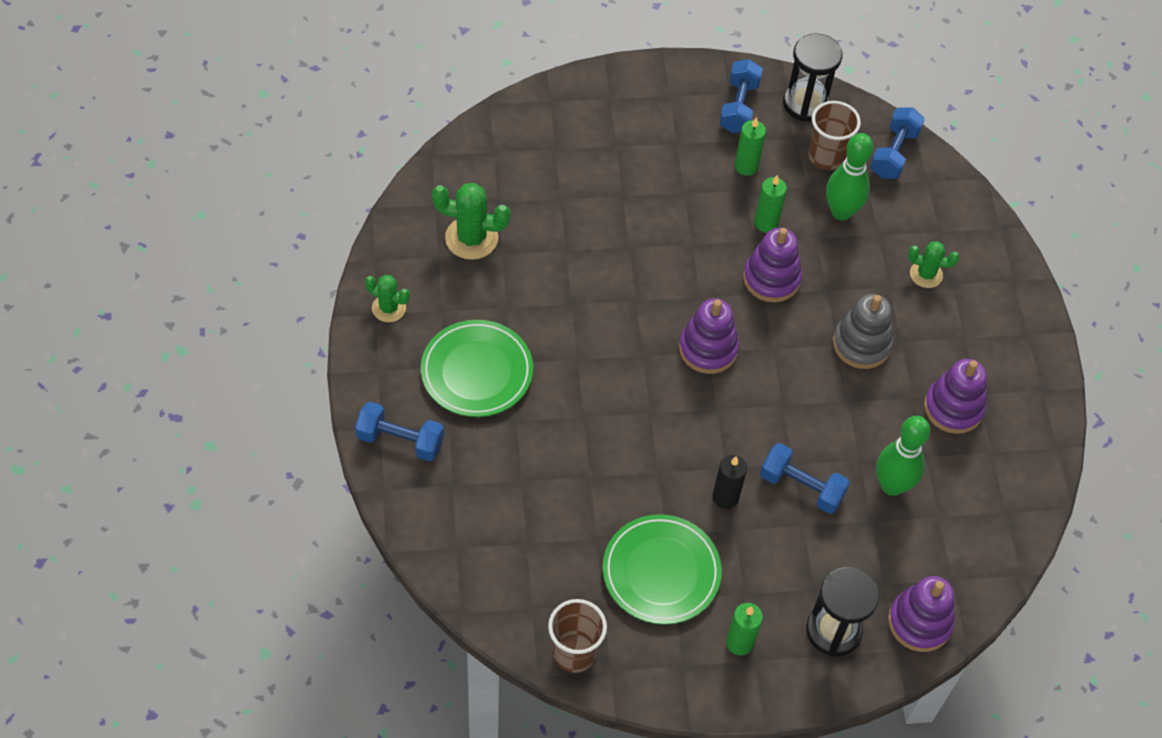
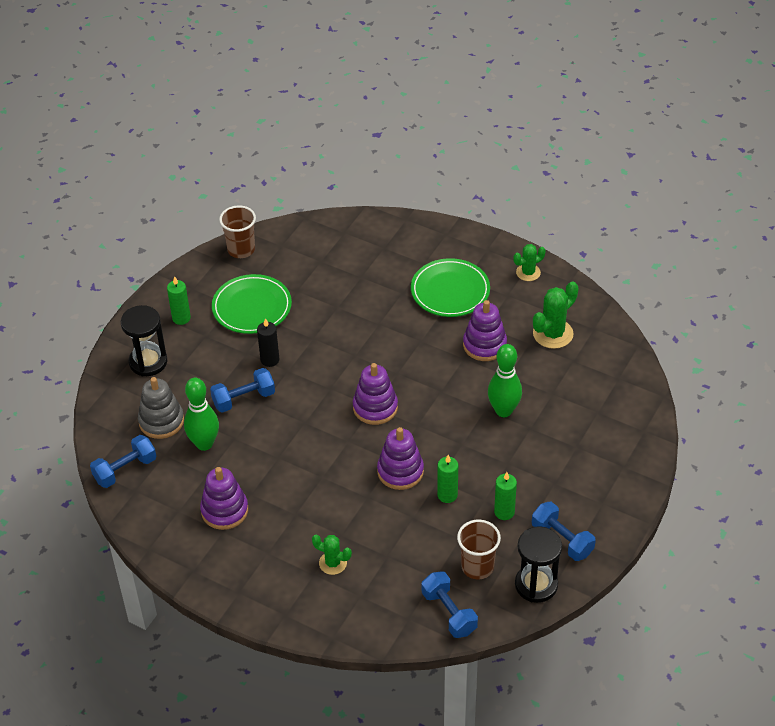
camera: 130 degrees right, 10 degrees down
blue dumbbell [355,402,444,461] -> blue dumbbell moved to [90,435,157,488]
green bowling pin [826,133,873,220] -> green bowling pin moved to [488,344,522,417]
grey stacking toy [833,294,893,369] -> grey stacking toy moved to [138,377,184,439]
purple stacking toy [888,576,955,652] -> purple stacking toy moved to [463,300,507,361]
green cactus [908,241,960,288] -> green cactus turned 60 degrees clockwise [312,535,352,575]

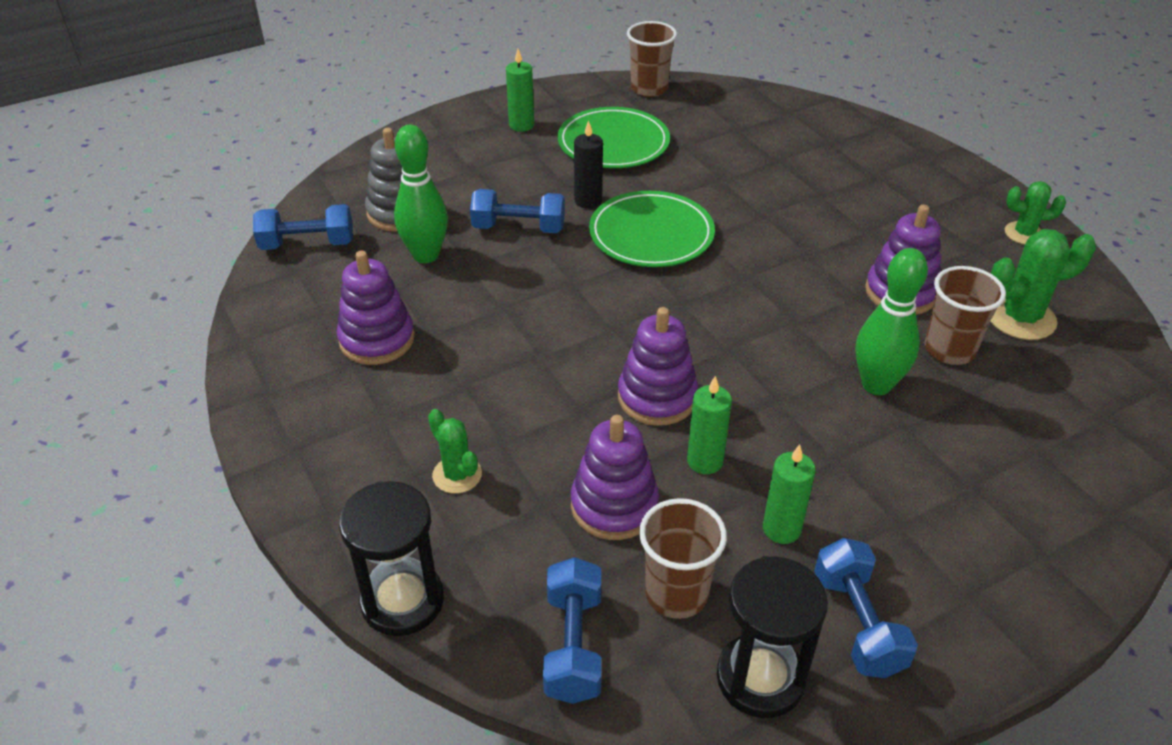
camera: 30 degrees right, 5 degrees down
black hourglass [121,305,167,376] -> black hourglass moved to [339,481,444,636]
purple stacking toy [353,363,398,425] -> purple stacking toy moved to [571,415,659,540]
green plate [411,258,490,317] -> green plate moved to [589,191,715,267]
none -> brown cup [925,266,1006,365]

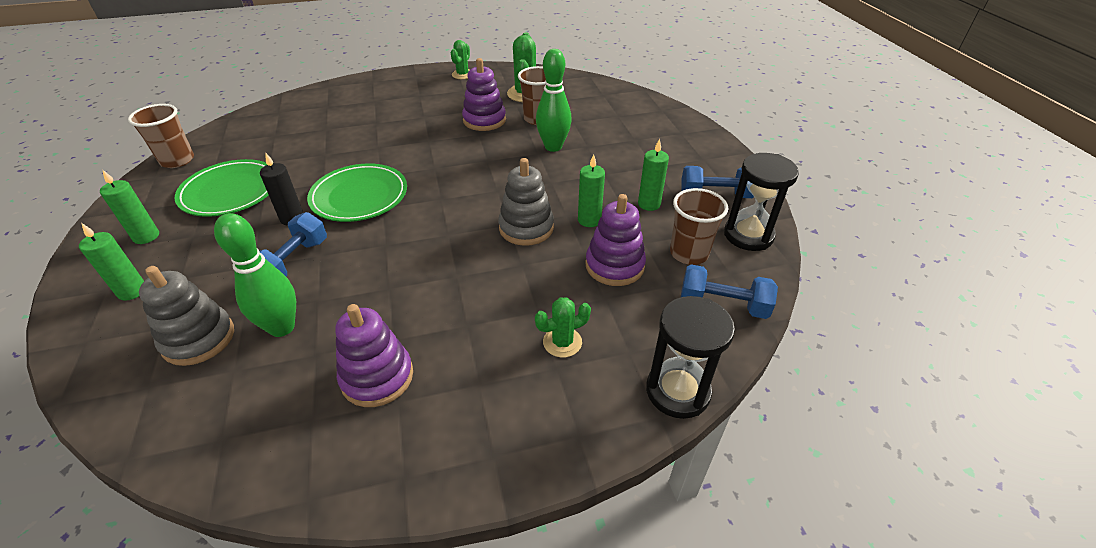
camera: 75 degrees left, 0 degrees up
blue dumbbell [253,204,353,250] -> none
purple stacking toy [618,307,698,426] -> grey stacking toy [498,158,554,246]
none -> green candle [79,223,144,301]

